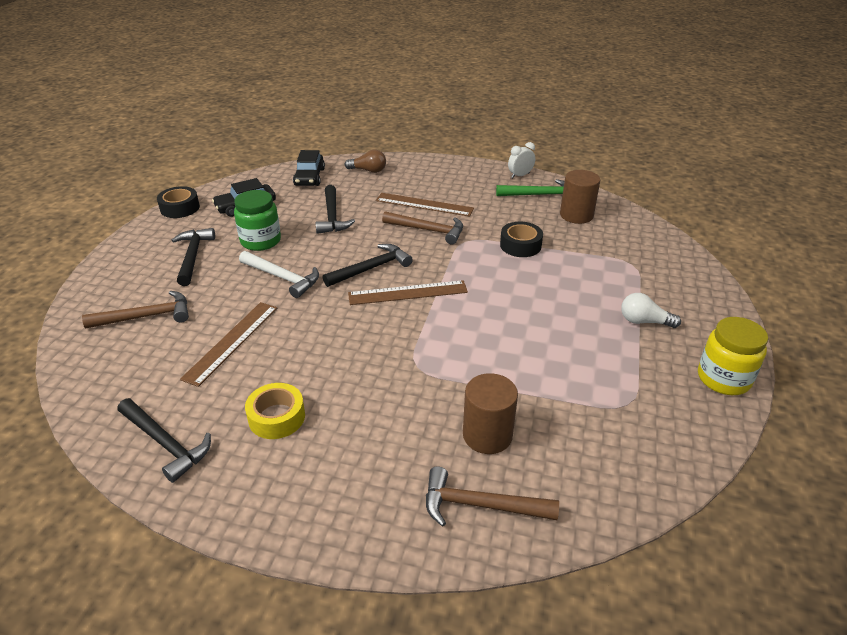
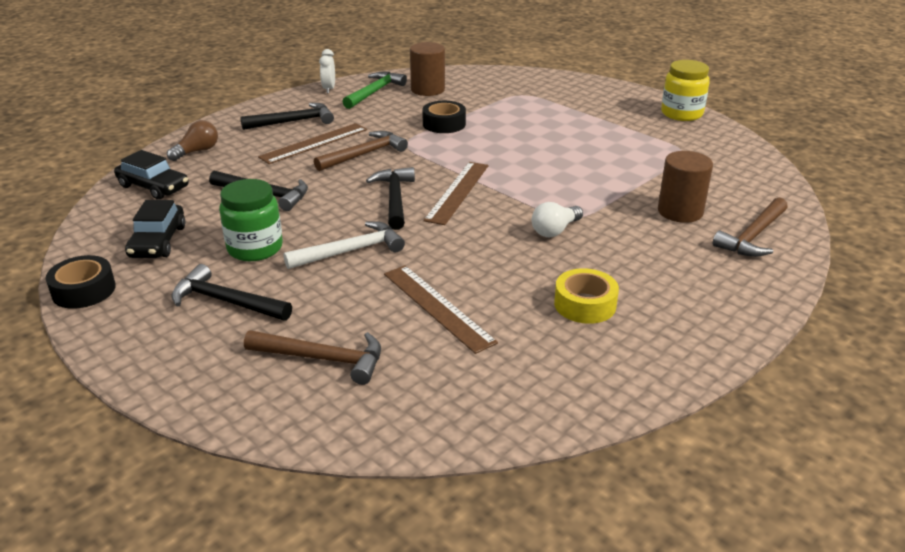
camera: 60 degrees left, 5 degrees down
brown hammer [82,291,189,329] -> brown hammer turned 90 degrees clockwise [244,330,381,385]
black hammer [118,398,211,483] -> black hammer moved to [240,103,334,130]
white light bulb [621,293,681,328] -> white light bulb moved to [532,202,583,237]

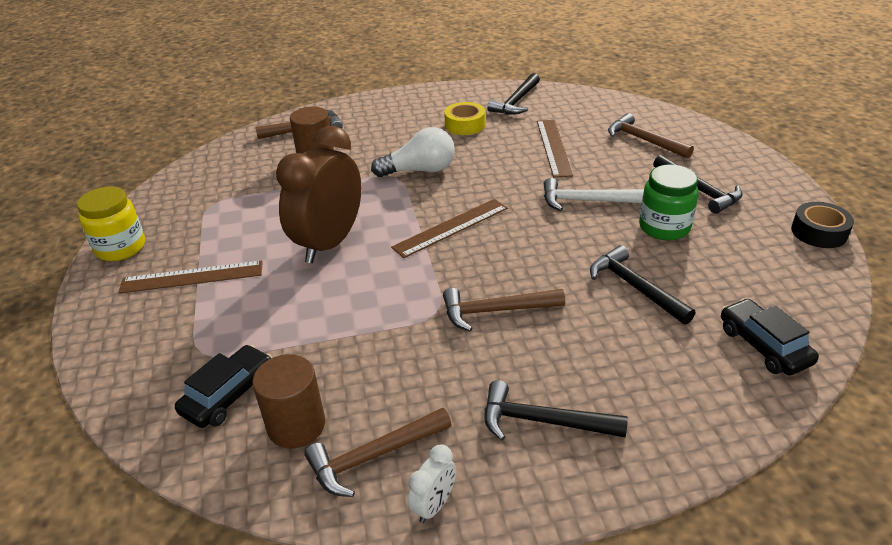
camera: 145 degrees left, 5 degrees up
black car [125,200,185,258] -> black car moved to [175,345,272,428]
brown light bulb [167,120,218,161] -> none
brown ruler [258,123,367,164] -> brown ruler moved to [118,260,263,294]
green hammer [342,72,407,109] -> brown hammer [304,408,452,497]
black hammer [366,167,415,230] -> black hammer moved to [487,73,540,115]
black tape [422,101,466,133] -> none
white light bulb [532,202,583,237] -> white light bulb [371,127,455,177], size x1.54
none -> brown clock [276,126,361,263]

